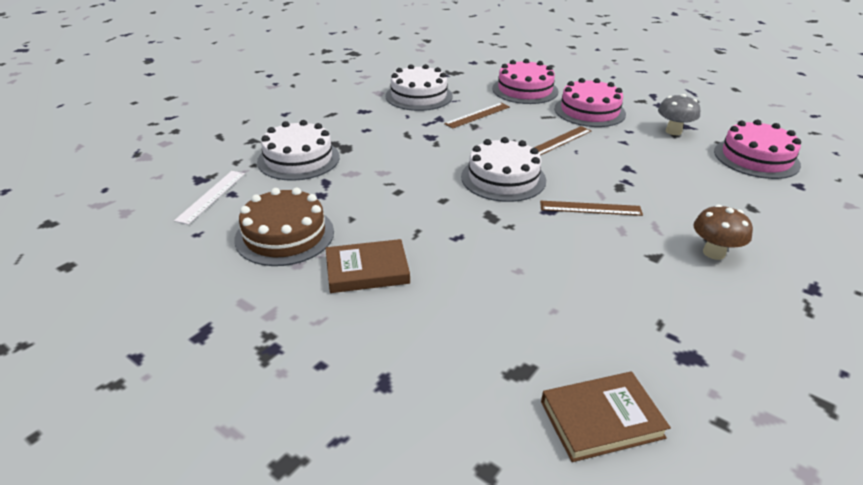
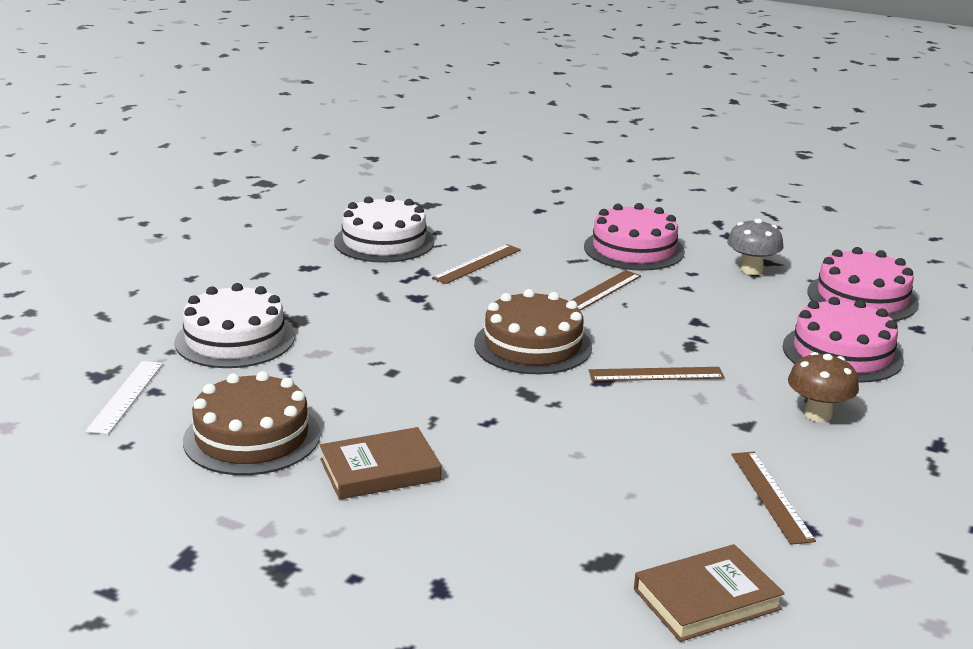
camera: 10 degrees left, 10 degrees down
white cake [461,137,546,202] -> brown cake [474,289,592,374]
pink cake [492,59,559,104] -> pink cake moved to [783,297,904,383]
none -> brown ruler [732,452,816,545]

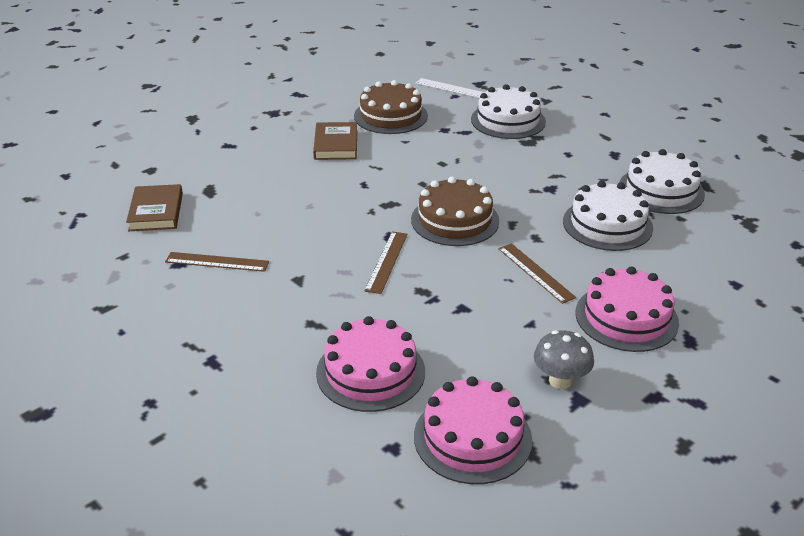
camera: 110 degrees right, 10 degrees up
brown ruler [432,244,521,284] -> white cake [563,181,653,251]
brown mushroom [788,352,859,422] -> none

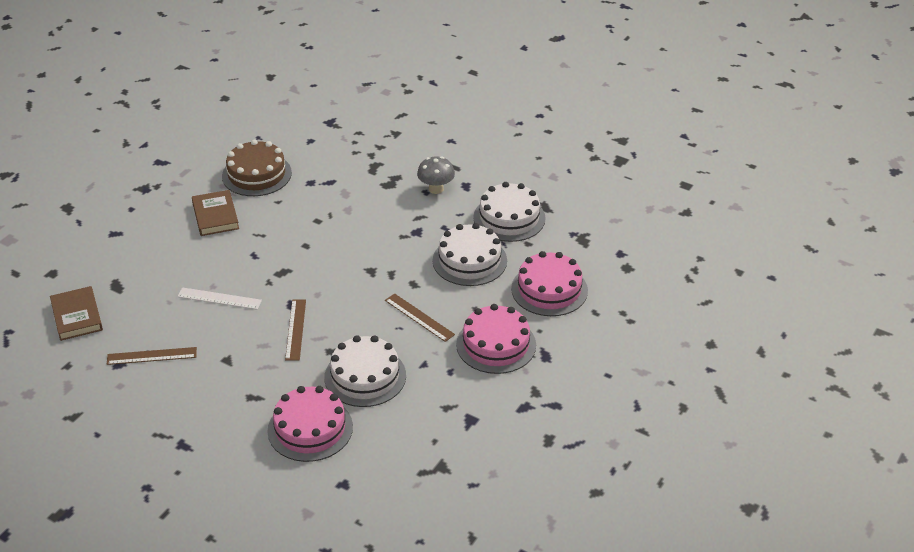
camera: 15 degrees left, 5 degrees up
brown cake [411,177,499,246] -> none
pink cake [414,376,532,484] -> pink cake moved to [511,251,588,316]
white ruler [416,78,484,98] -> white ruler moved to [177,287,262,310]
white cake [471,84,546,139] -> white cake moved to [324,335,406,407]
grey mushroom [534,330,594,389] -> grey mushroom moved to [417,156,455,194]

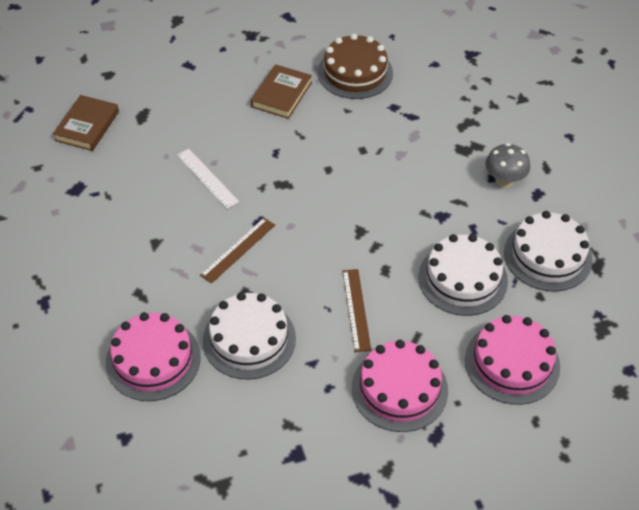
camera: 40 degrees right, 10 degrees up
brown ruler [107,347,197,365] -> none

